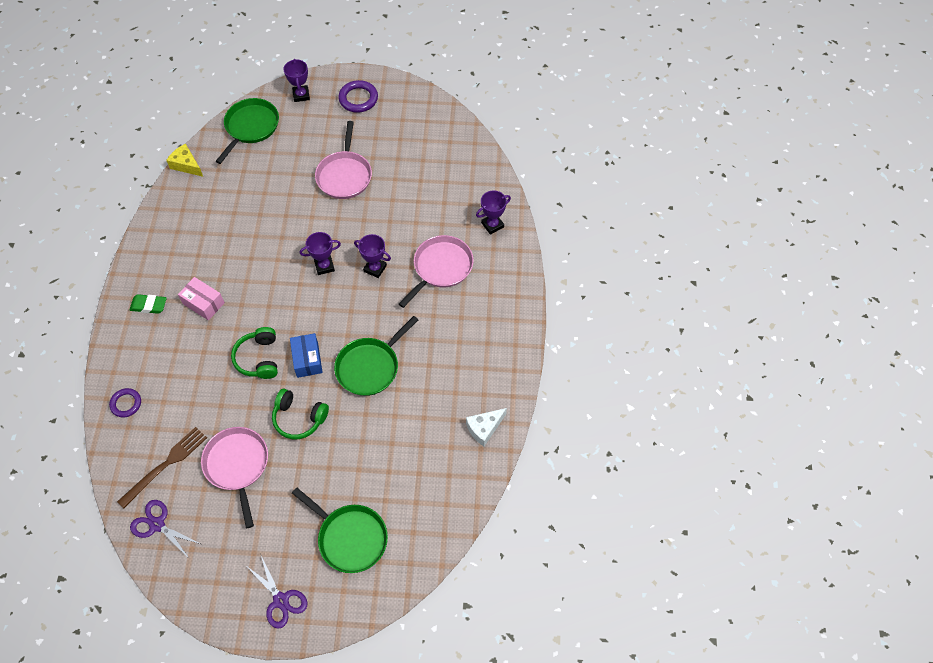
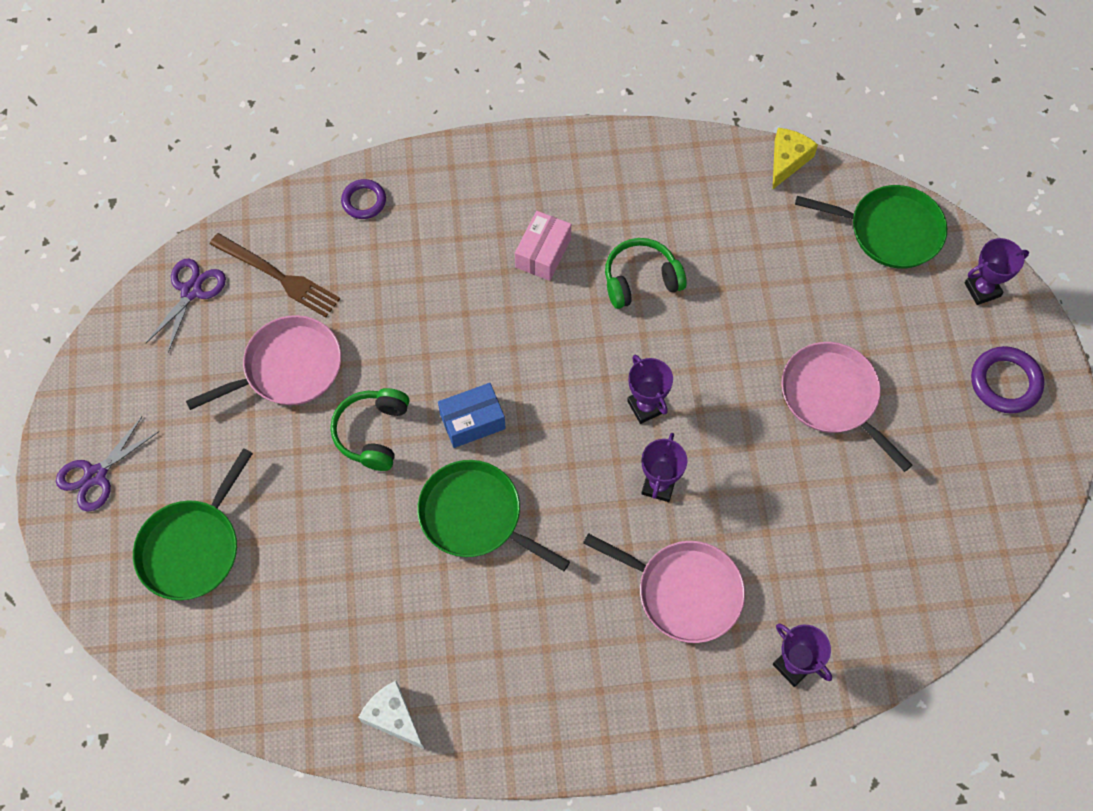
camera: 80 degrees right, 5 degrees up
green eraser [129,294,167,314] -> none
green headphones [231,327,278,379] -> green headphones moved to [605,238,687,309]
pink pan [315,121,372,199] -> pink pan turned 60 degrees clockwise [781,342,913,472]

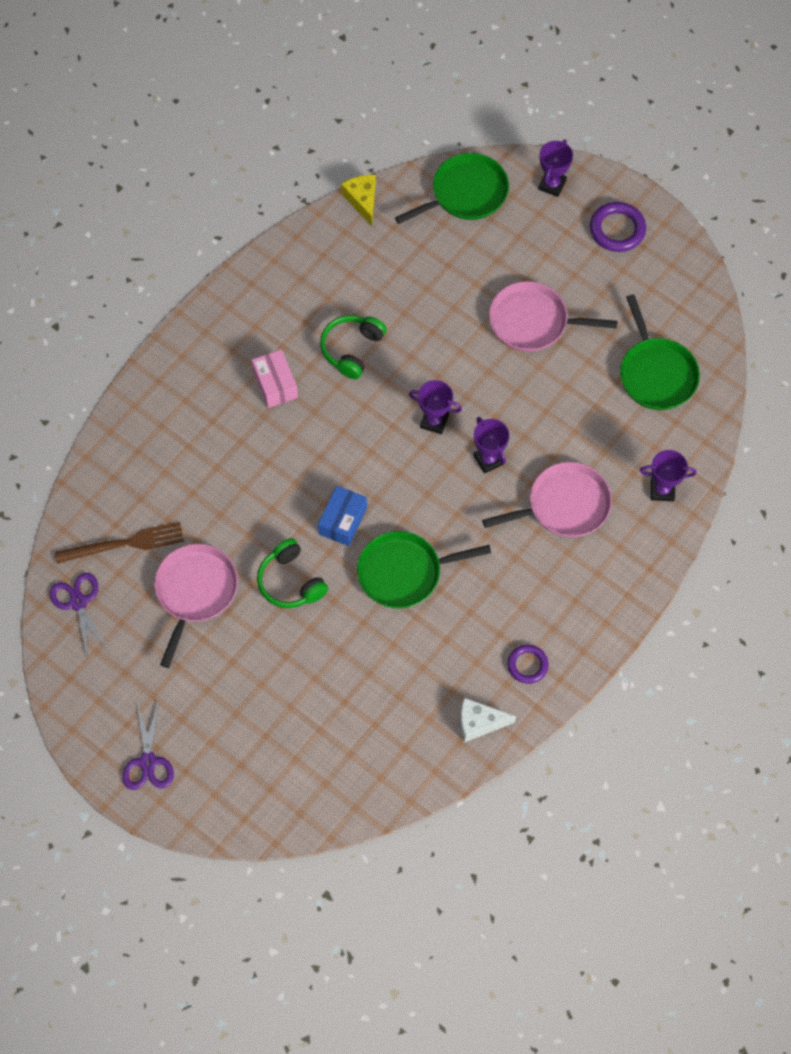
camera: 45 degrees left, 0 degrees up
green pan [133,448,253,600] -> green pan moved to [620,294,700,410]
purple ring [341,179,386,219] -> purple ring moved to [508,645,549,684]

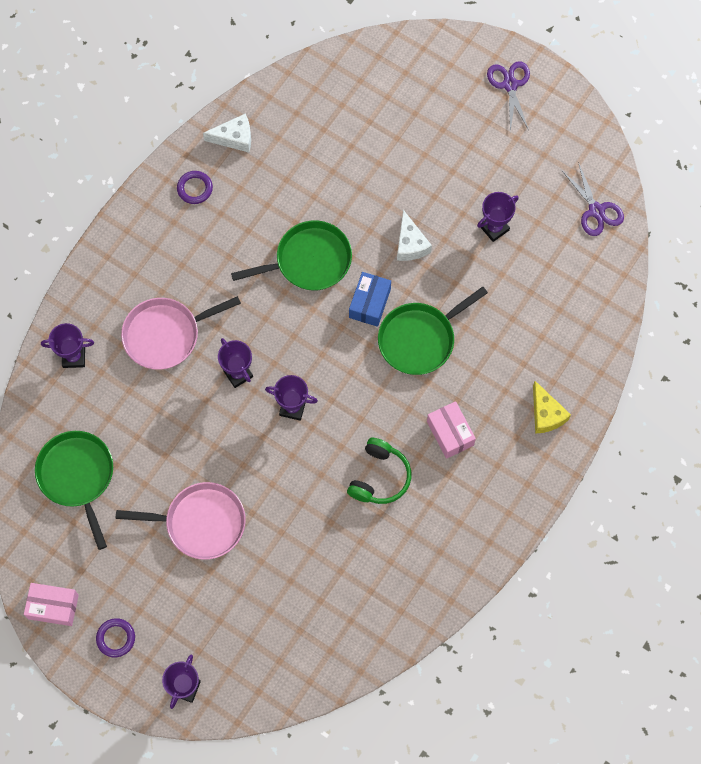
camera: 175 degrees right, 5 degrees up
brown fork [55,522,184,564] -> none
pink pan [155,544,238,668] -> purple trophy [477,192,519,242]
green headphones [257,538,328,608] -> white cheese [397,210,432,261]
yellow cheese [341,175,376,226] -> yellow cheese moved to [533,381,571,434]
green pan [395,153,509,224] -> green pan moved to [378,287,488,375]
purple ring [590,202,646,252] -> purple ring [96,618,135,657], size x0.66
none -> pink box [24,583,79,626]

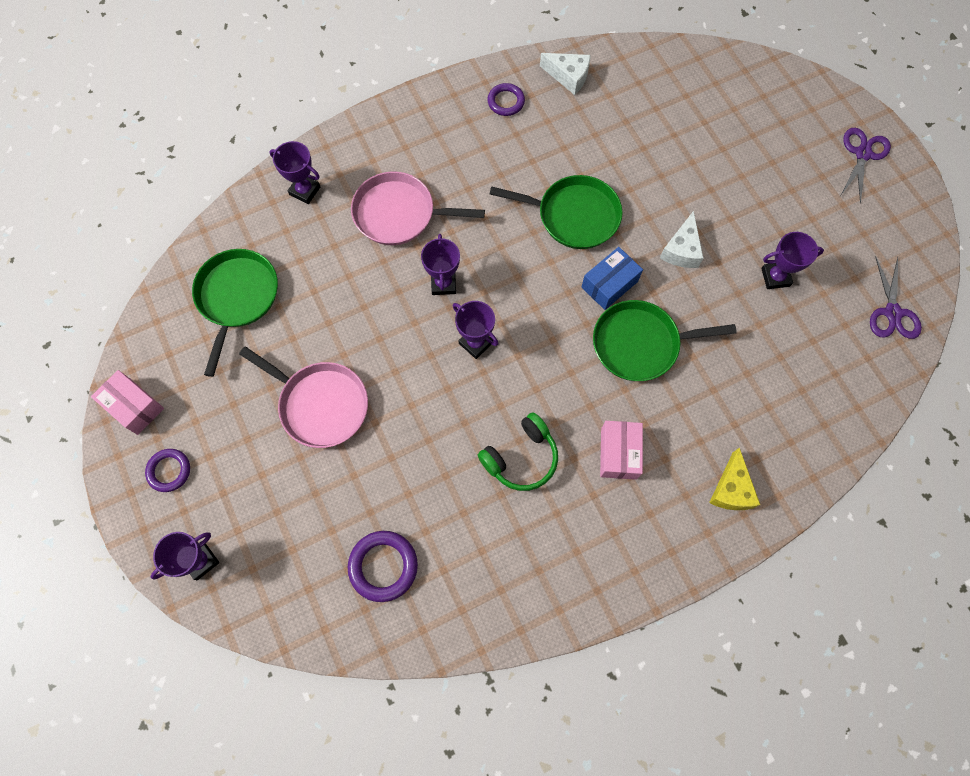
camera: 30 degrees right, 0 degrees up
none -> purple ring [348,531,418,602]

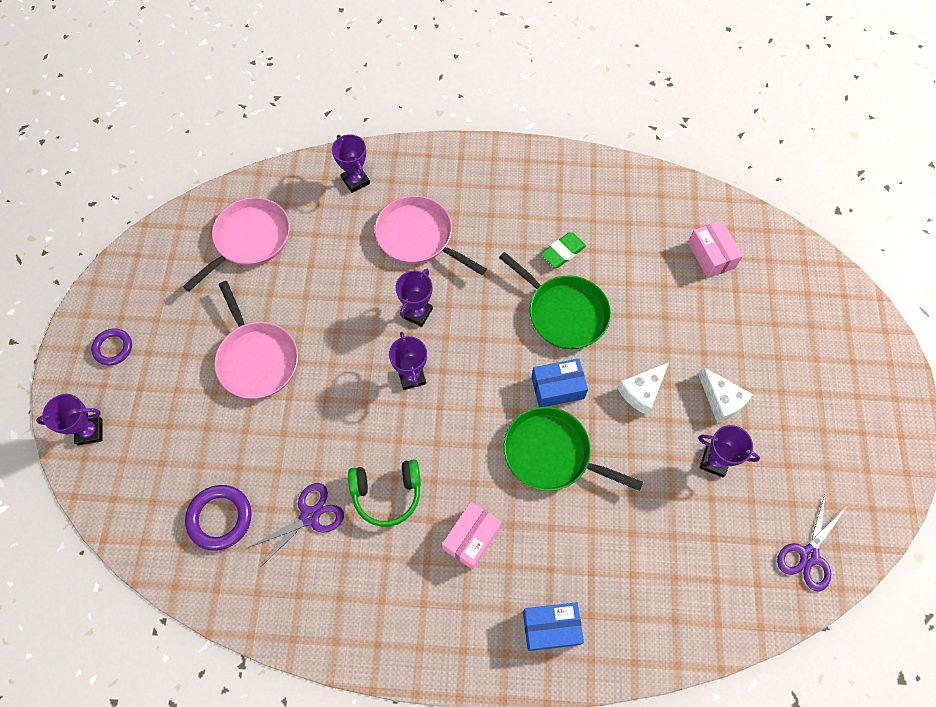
camera: 30 degrees right, 5 degrees down
pink box [91,370,164,435] -> pink box moved to [688,220,743,278]
green pan [192,249,278,377] -> pink pan [183,197,290,292]
purple ring [487,83,525,116] -> none
white cheese [540,53,591,95] -> white cheese moved to [698,367,753,423]
yellow cheese [709,448,760,510] -> blue box [523,602,584,651]
purple scissors [841,128,891,204] -> purple scissors moved to [248,483,344,566]
none -> green eraser [541,232,586,268]

